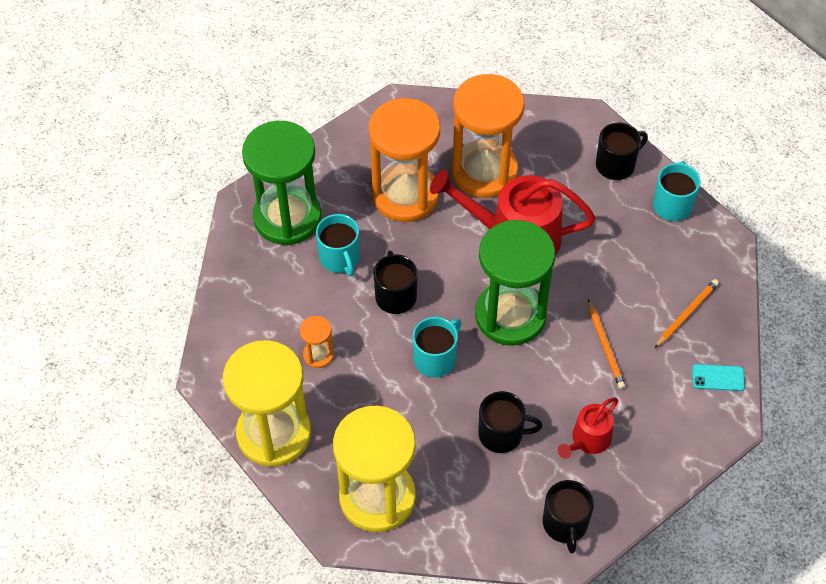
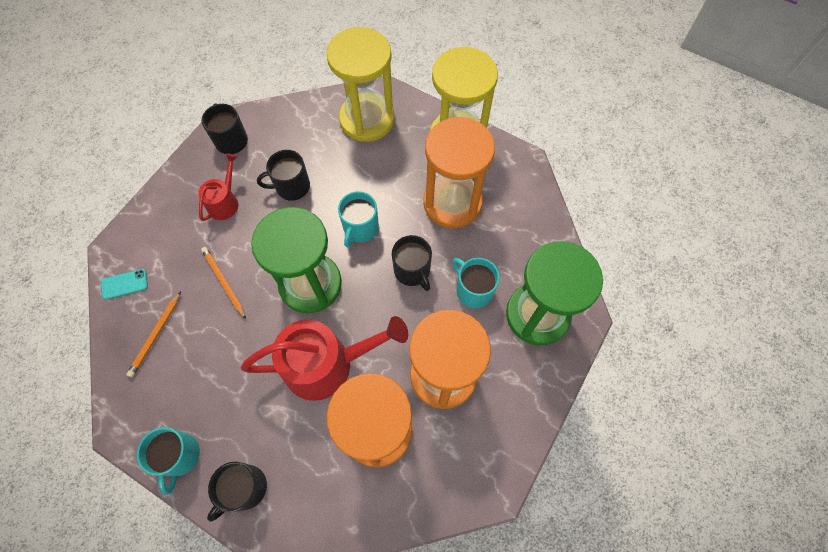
camera: 160 degrees right, 10 degrees up
orange hourglass [300,316,334,368] -> orange hourglass [423,117,495,228], size x2.34

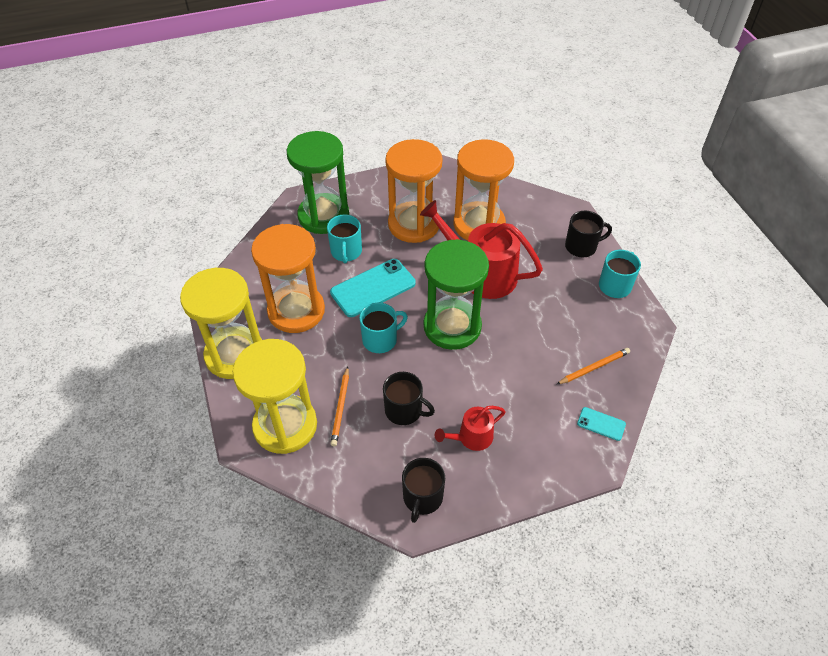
camera: 140 degrees left, 15 degrees down
orange pencil [201,247,246,319] -> orange pencil moved to [330,366,349,446]
black mug [392,235,432,291] -> turquoise phone [330,259,416,317]

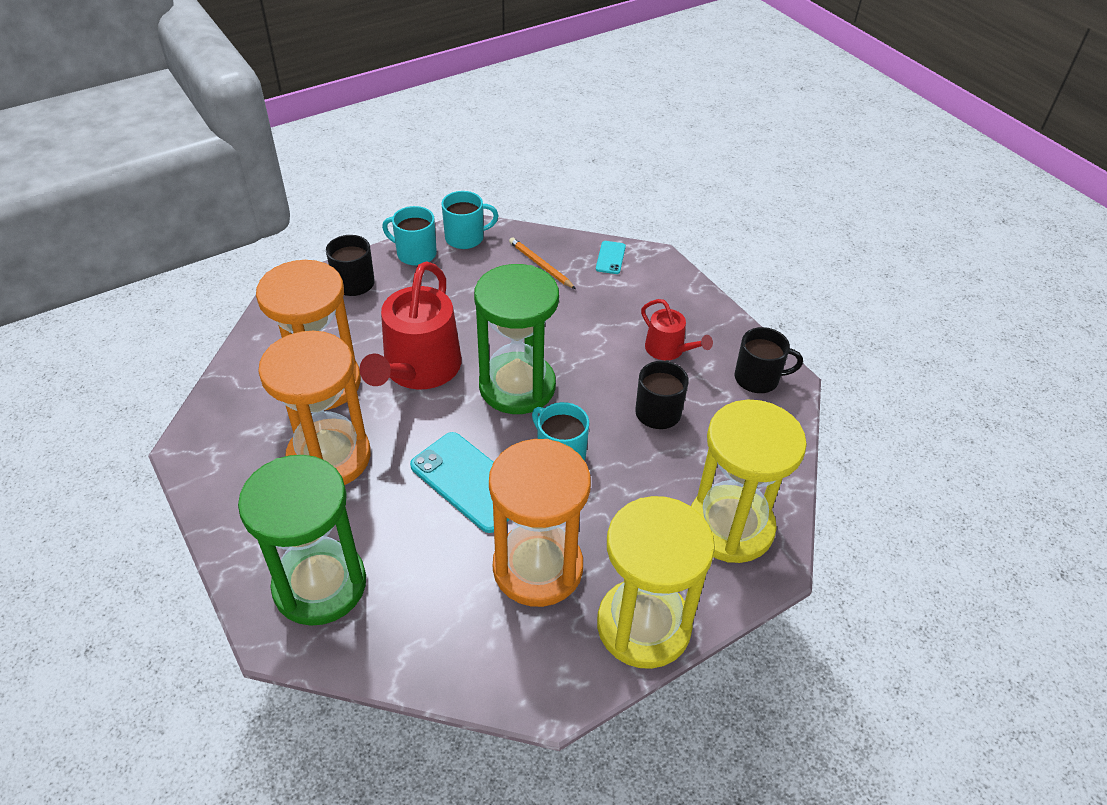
camera: 105 degrees left, 5 degrees down
turquoise mug [327,214,362,264] -> turquoise mug moved to [441,191,498,249]
orange pencil [330,366,349,446] -> none

